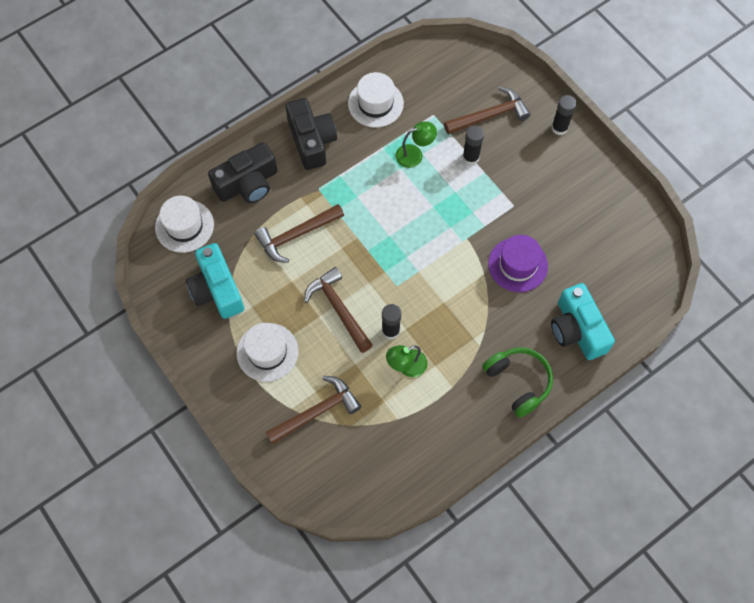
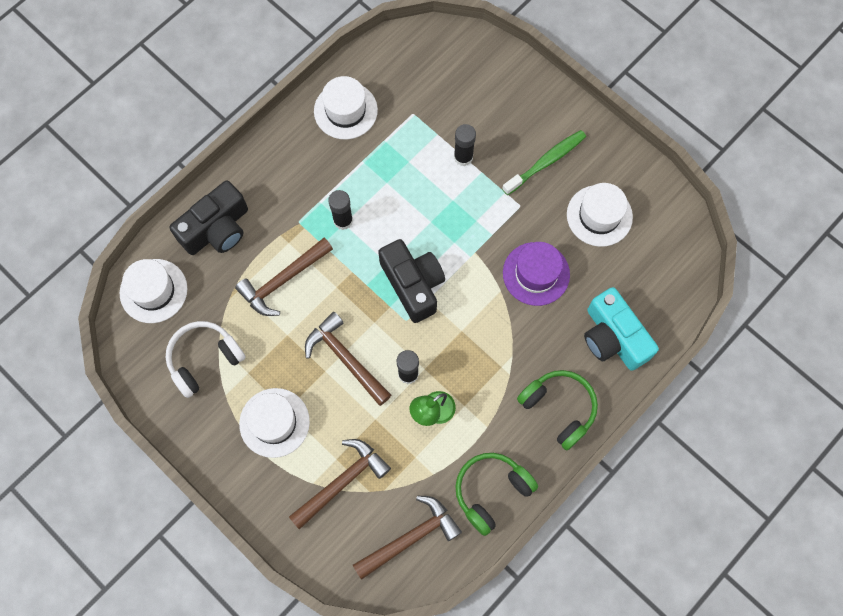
camera: 10 degrees left, 5 degrees up
turquoise camera [186,243,244,319] -> white headphones [165,321,246,398]
black camera [286,98,337,170] -> black camera moved to [378,239,445,323]
green lamp [395,121,437,168] -> none
brown hammer [444,86,531,135] -> brown hammer moved to [353,495,462,580]
black glue stick [551,95,577,135] -> black glue stick moved to [328,190,353,230]
none -> green headphones [455,453,538,536]
none -> green toothbrush [502,130,586,195]
none -> white hat [567,183,633,247]

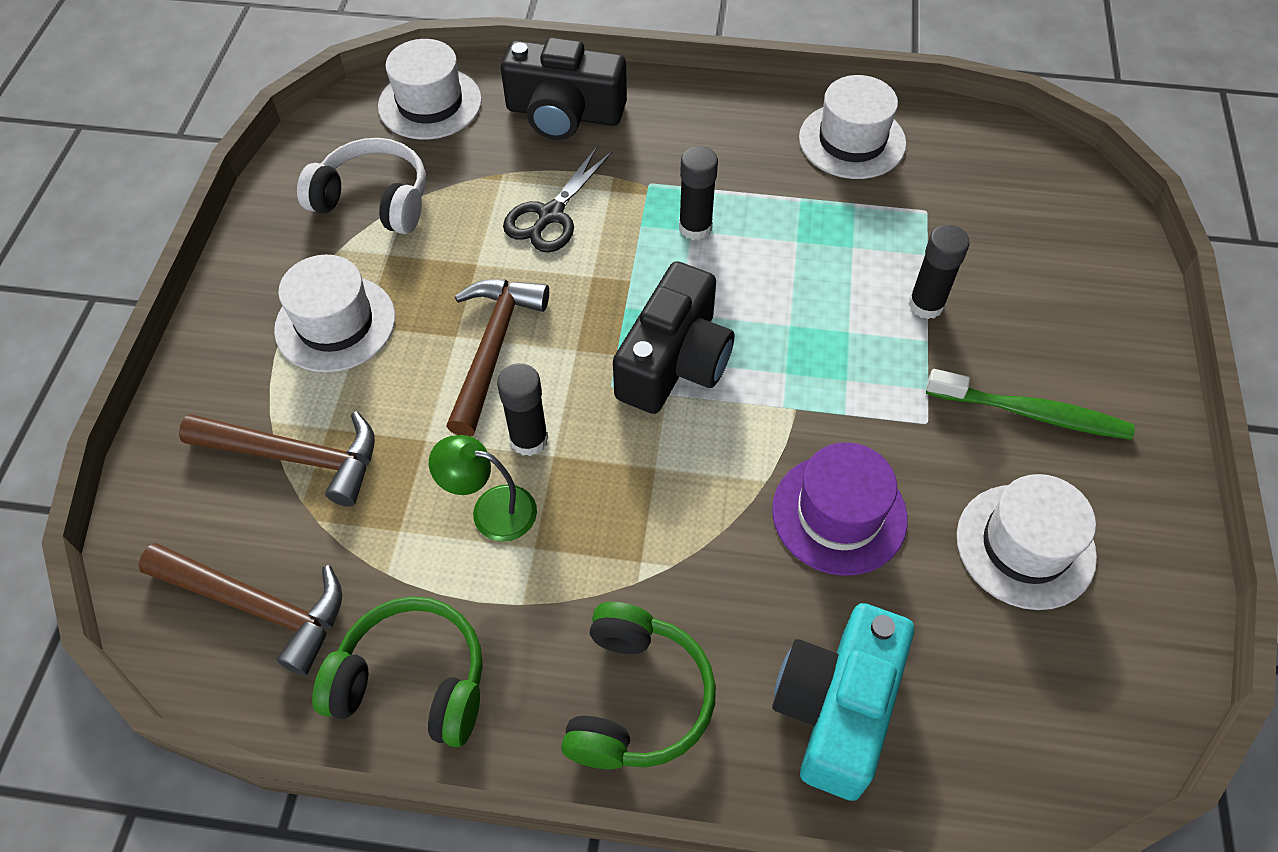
camera: 55 degrees right, 15 degrees down
brown hammer [235,238,333,316] -> black scissors [503,147,613,253]

